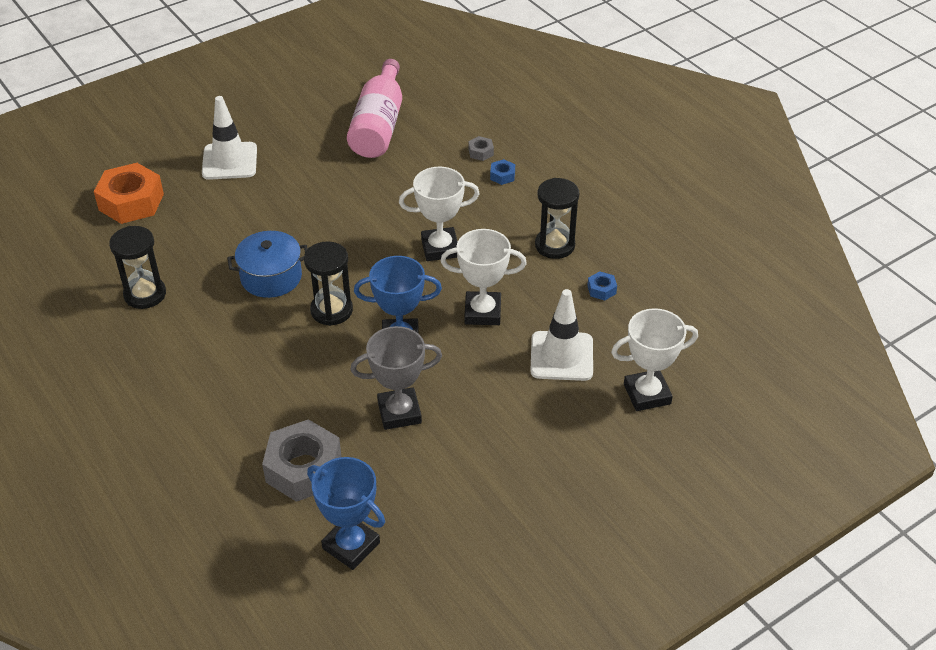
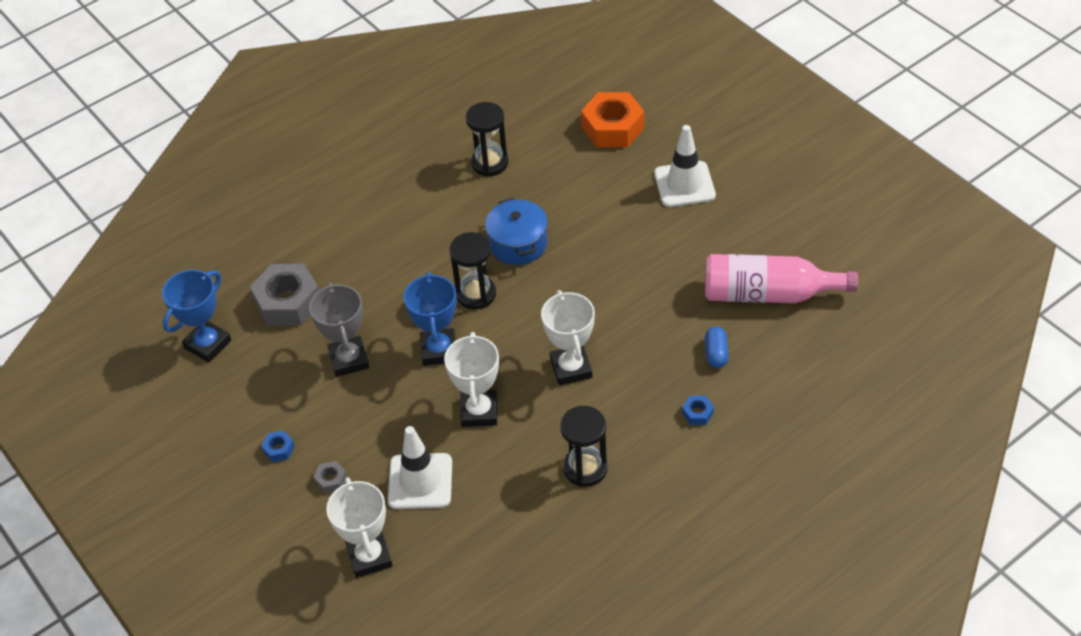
camera: 90 degrees right, 5 degrees up
grey nut [468,136,494,161] -> grey nut moved to [314,461,347,493]
blue nut [587,271,617,300] -> blue nut moved to [261,430,295,462]
none -> blue capsule [705,326,729,368]

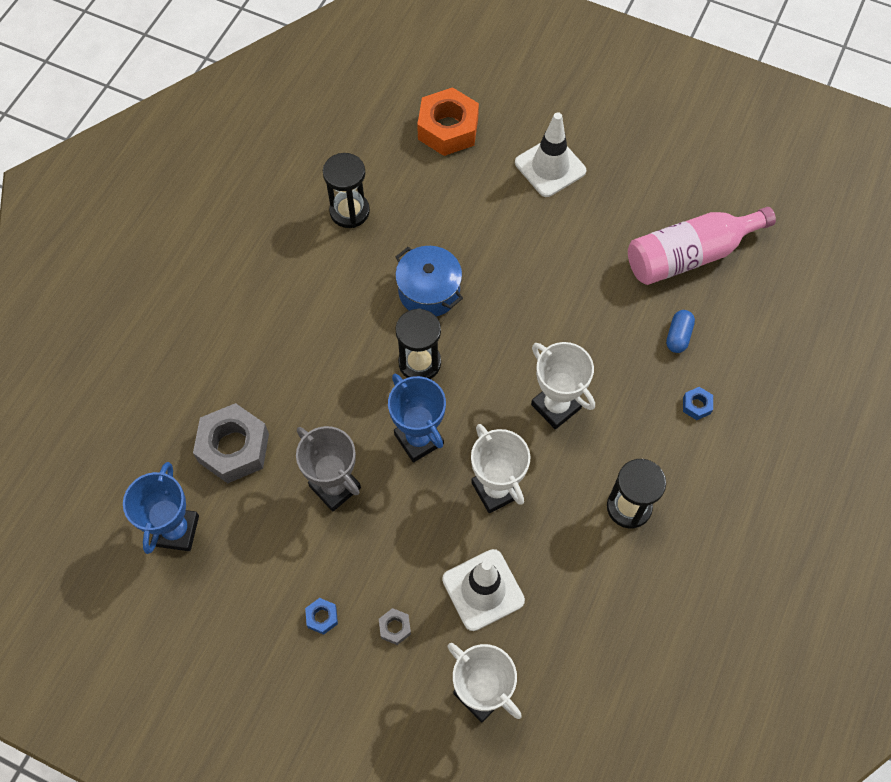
camera: 30 degrees left, 15 degrees up
blue capsule [705,326,729,368] -> blue capsule turned 45 degrees clockwise [666,310,695,353]

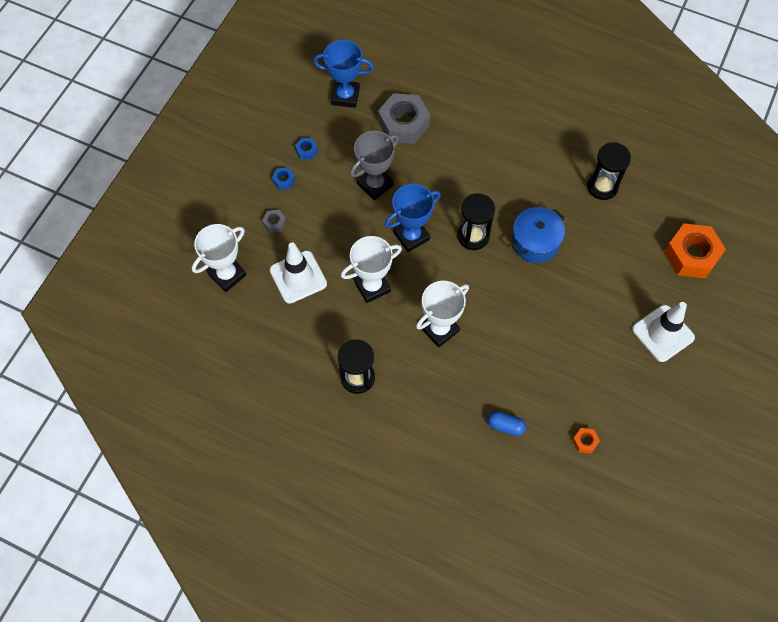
camera: 90 degrees right, 0 degrees up
pink bottle [628,207,776,285] -> orange nut [572,428,600,454]
blue nut [683,387,713,420] -> blue nut moved to [295,138,318,160]

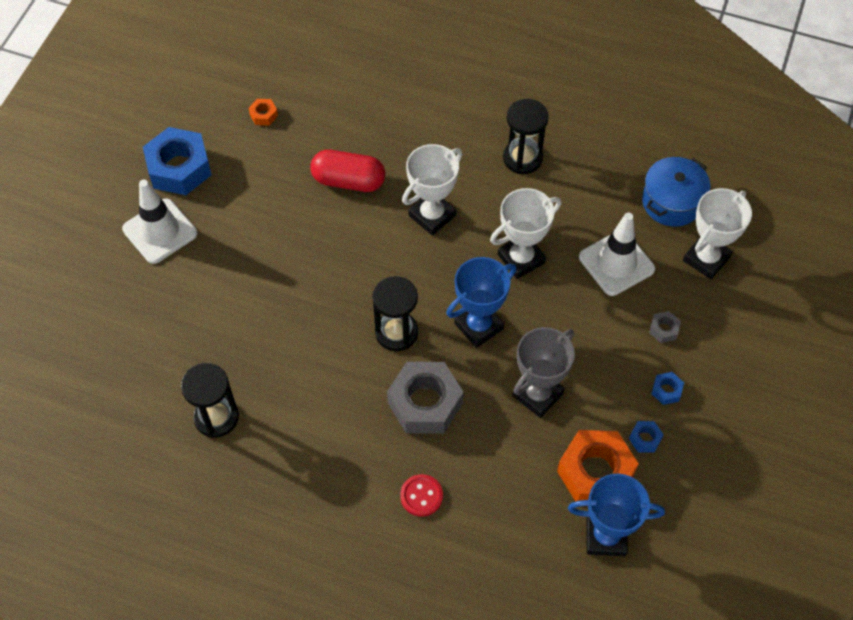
camera: 175 degrees right, 5 degrees down
grey nut [378,93,430,144] -> grey nut moved to [387,362,464,434]
blue capsule [488,411,526,436] -> none
blue pot [512,207,565,263] -> blue pot moved to [642,157,711,227]
orange nut [664,224,726,278] -> orange nut moved to [557,430,639,502]
none -> blue nut [143,127,212,195]
none -> red capsule [310,150,385,192]
none -> red button [400,474,443,517]

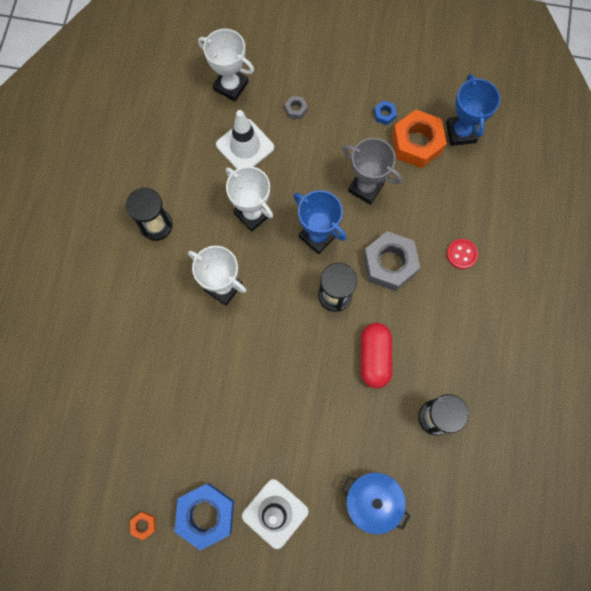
camera: 100 degrees left, 15 degrees up
orange nut [249,99,278,126] -> orange nut moved to [130,511,156,540]
red capsule [310,150,385,192] -> red capsule moved to [361,323,392,388]
blue pot [642,157,711,227] -> blue pot moved to [341,472,410,535]
blue nut [651,372,684,405] -> none

